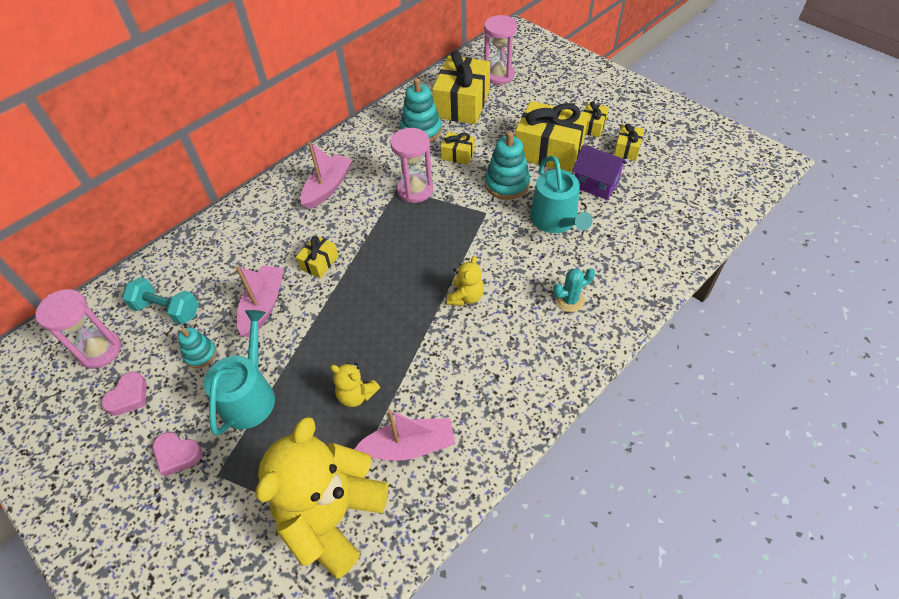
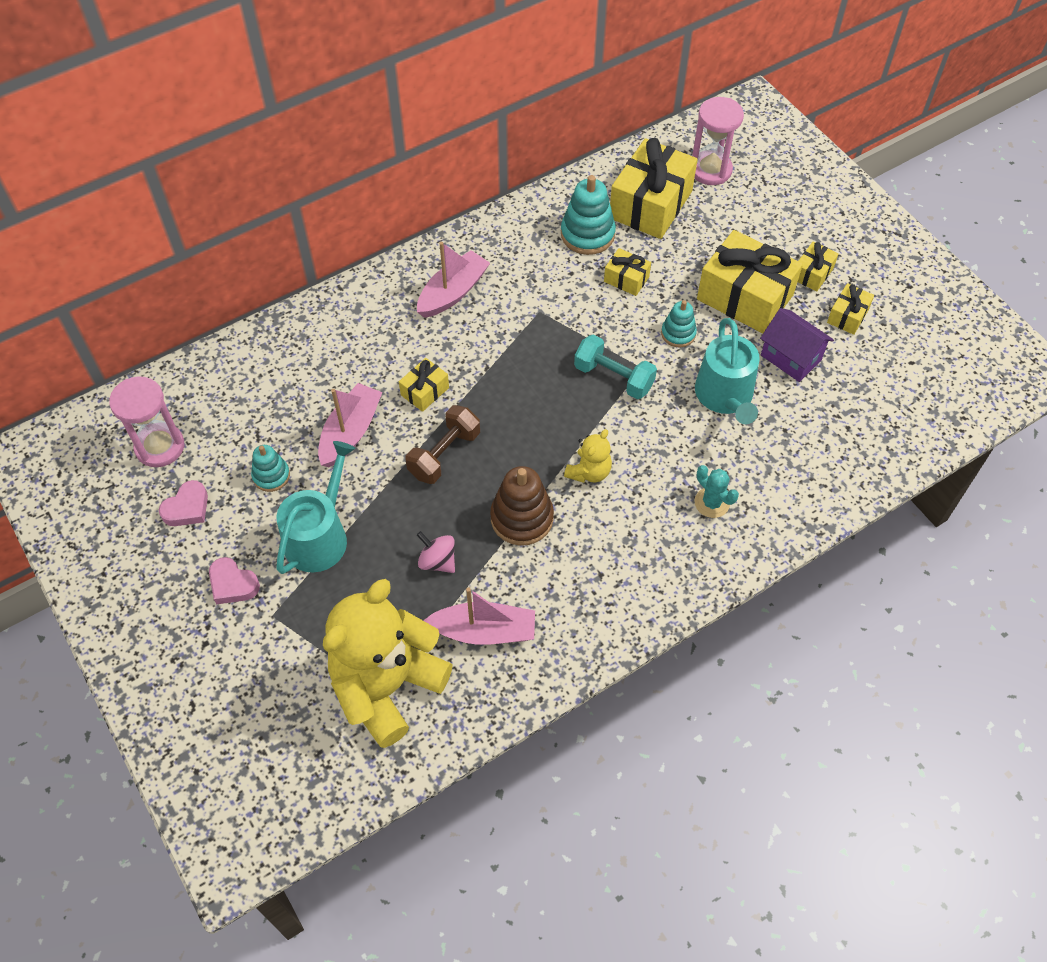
camera: 10 degrees right, 5 degrees up
turquoise dumbbell [122,277,199,325] -> turquoise dumbbell moved to [574,334,657,399]
yellow teddy bear [330,363,380,407] -> pink spinning top [417,531,455,573]
pink hourglass [390,128,433,203] -> none
turquoise stacking toy [485,131,530,200] -> turquoise stacking toy [661,300,697,347], size x0.61
turquoise cactus [553,268,595,312] -> turquoise cactus turned 60 degrees clockwise [694,465,739,518]
none -> brown dumbbell [406,405,480,484]
none -> brown stacking toy [490,466,554,546]

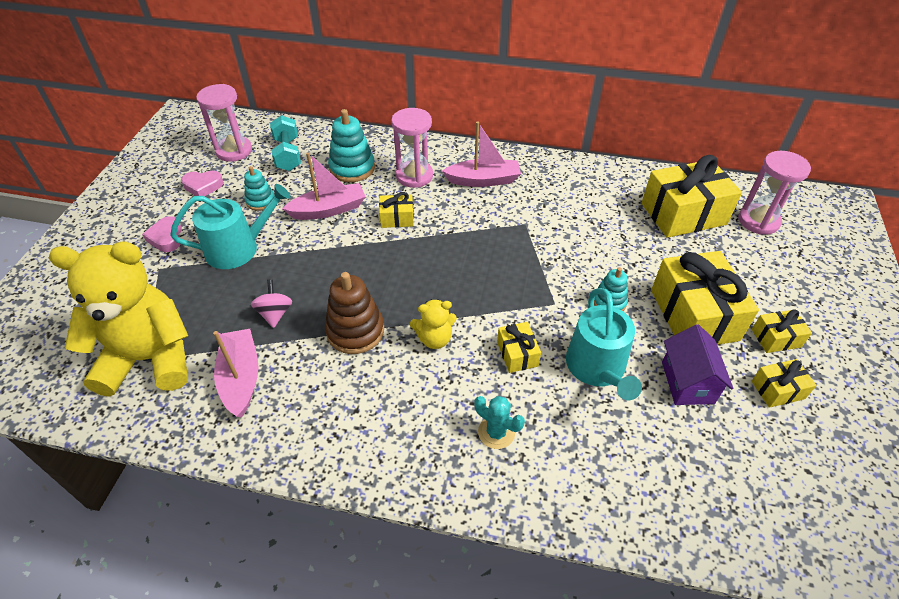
camera: 45 degrees right, 10 degrees down
brown dumbbell [406,405,480,484] -> none
pink boat [423,588,535,645] -> pink boat turned 150 degrees counterclockwise [213,329,259,418]
turquoise stacking toy [561,175,616,255] -> turquoise stacking toy moved to [328,109,375,182]
turquoise dumbbell [574,334,657,399] -> turquoise dumbbell moved to [270,115,301,171]
yellow gift [604,248,651,296] -> yellow gift moved to [497,322,541,373]
turquoise cactus [694,465,739,518] -> turquoise cactus turned 60 degrees counterclockwise [475,396,525,449]
turquoise watering can [695,318,760,424] -> turquoise watering can turned 45 degrees counterclockwise [566,288,642,400]
none -> pink hourglass [391,108,433,188]

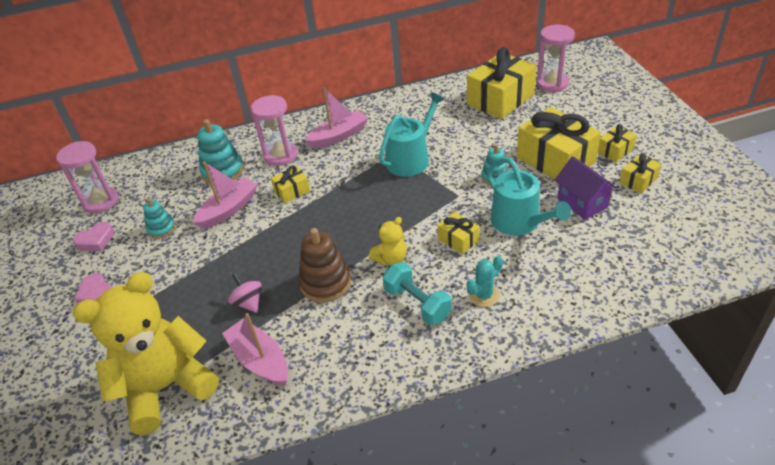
camera: 25 degrees left, 5 degrees down
turquoise watering can [170,184,290,269] -> turquoise watering can moved to [379,92,444,177]
turquoise dumbbell [270,115,301,171] -> turquoise dumbbell moved to [382,262,452,325]
turquoise cactus [475,396,525,449] -> turquoise cactus turned 45 degrees counterclockwise [467,256,503,307]

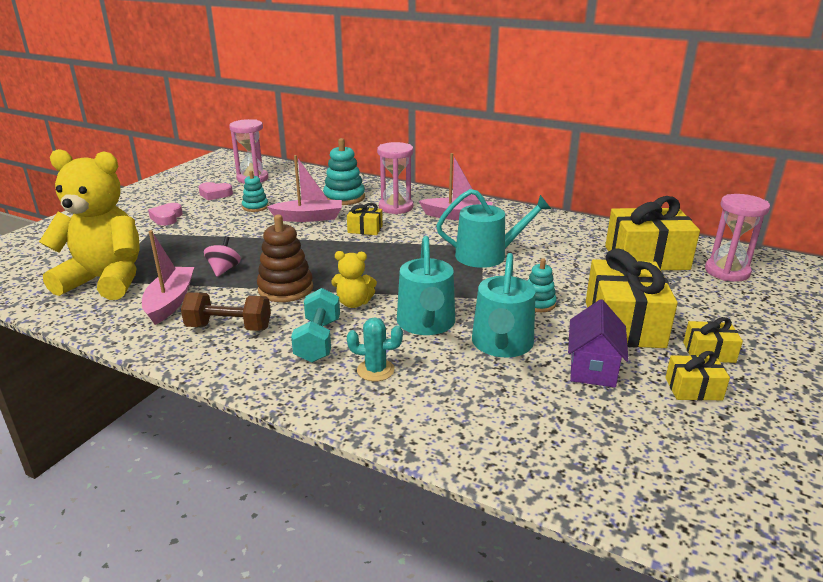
camera: 40 degrees right, 15 degrees down
yellow gift [438,212,480,254] -> turquoise watering can [397,236,455,335]
none -> brown dumbbell [181,292,271,331]

